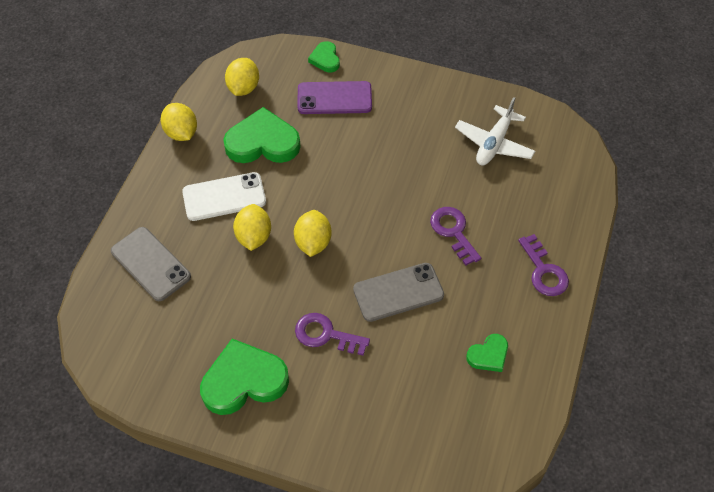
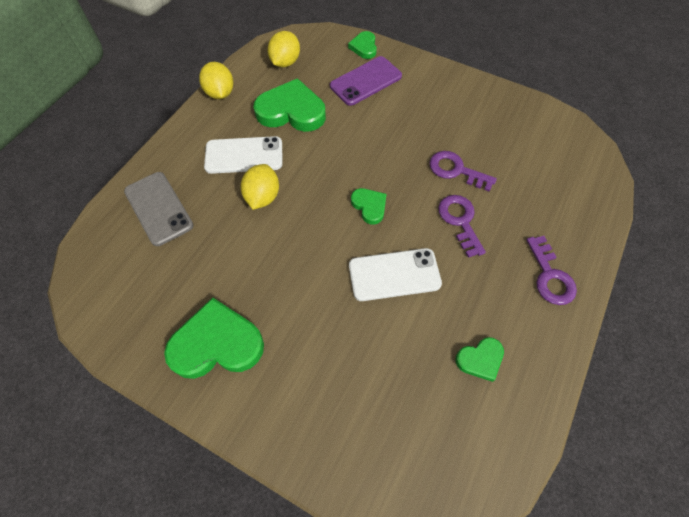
camera: 10 degrees right, 5 degrees up
yellow lemon [294,210,332,257] -> none
purple key [295,313,370,356] -> purple key moved to [429,151,497,192]
purple phone [297,81,372,114] -> purple phone turned 45 degrees counterclockwise [330,56,402,106]
grey phone [353,263,444,322] -> white phone [349,248,442,301]
white plane [455,97,535,165] -> none
none -> green heart [351,188,386,224]

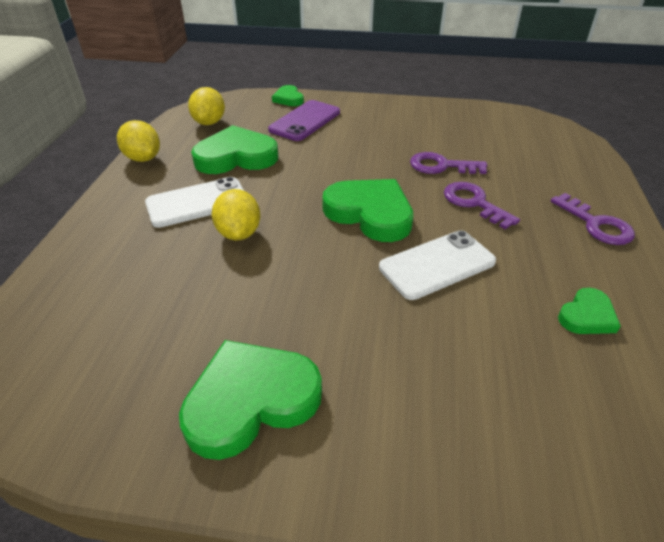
camera: 20 degrees left, 20 degrees down
grey phone [124,172,193,246] -> none
green heart [351,188,386,224] -> green heart [322,179,413,242], size x1.92

